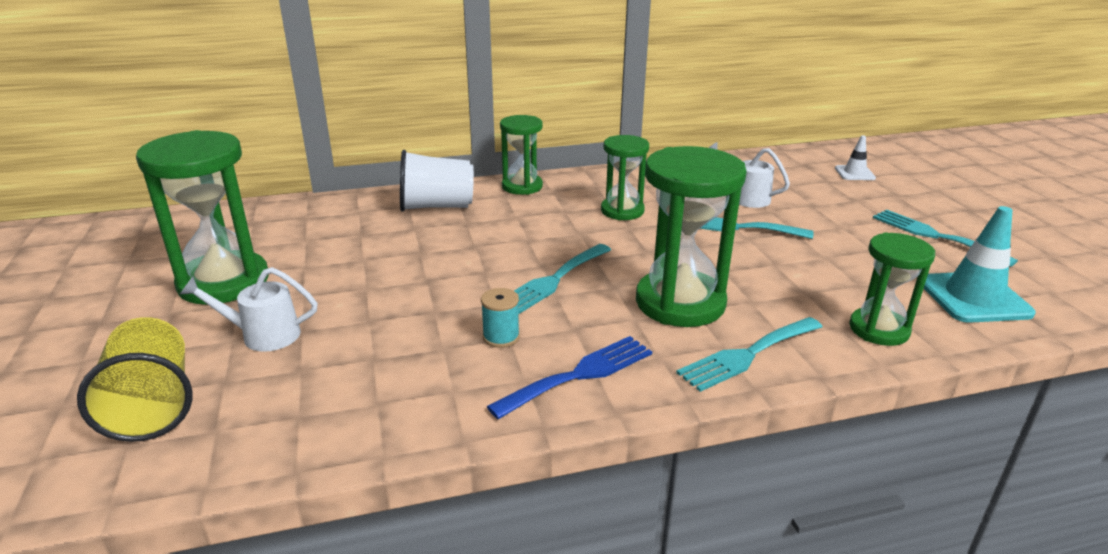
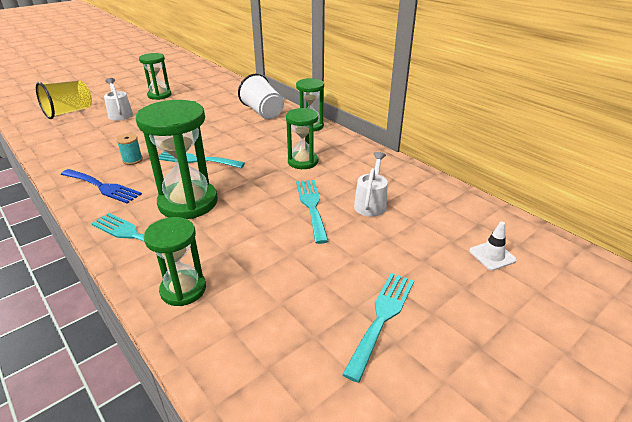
camera: 65 degrees right, 5 degrees up
green hourglass [136,130,269,305] -> green hourglass [139,53,171,100], size x0.60
turquoise traffic cone [924,206,1036,323] -> none

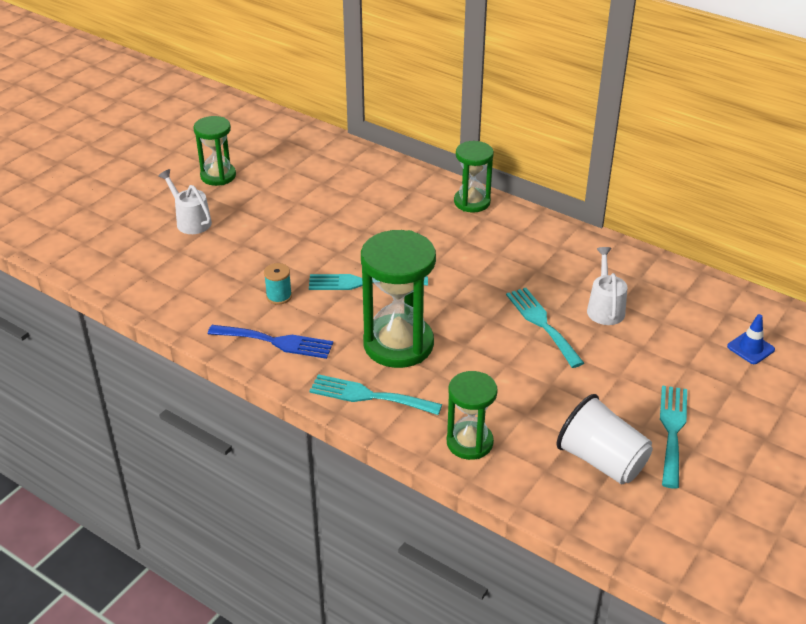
camera: 15 degrees left, 5 degrees up
yellow cup [36,81,92,119] -> none
white cup [238,74,284,119] -> white cup moved to [557,394,653,485]
green hourglass [286,108,319,169] -> none
white traffic cone [469,221,517,270] -> blue traffic cone [727,314,775,364]

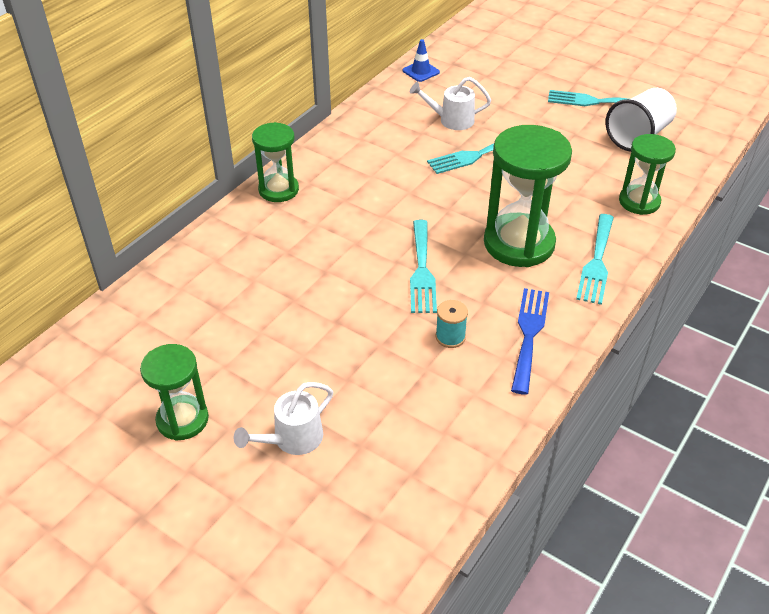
camera: 90 degrees left, 5 degrees up
blue traffic cone [727,314,775,364] -> blue traffic cone moved to [403,39,440,82]

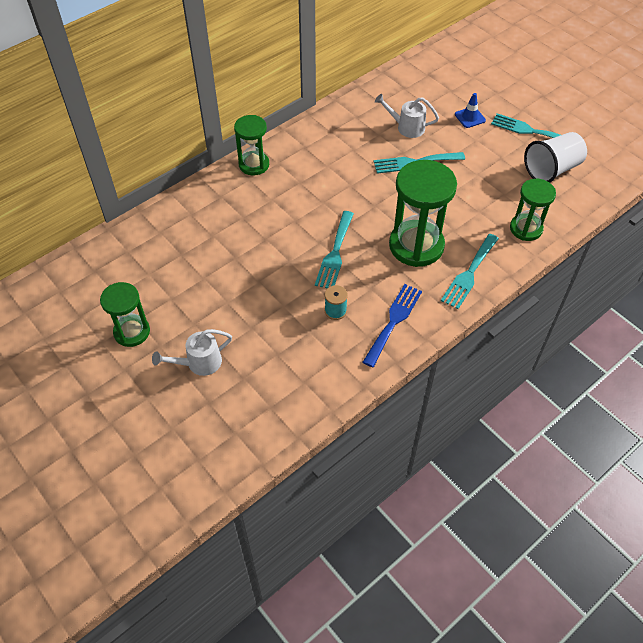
camera: 15 degrees right, 10 degrees up
blue traffic cone [403,39,440,82] -> blue traffic cone moved to [455,93,486,128]

